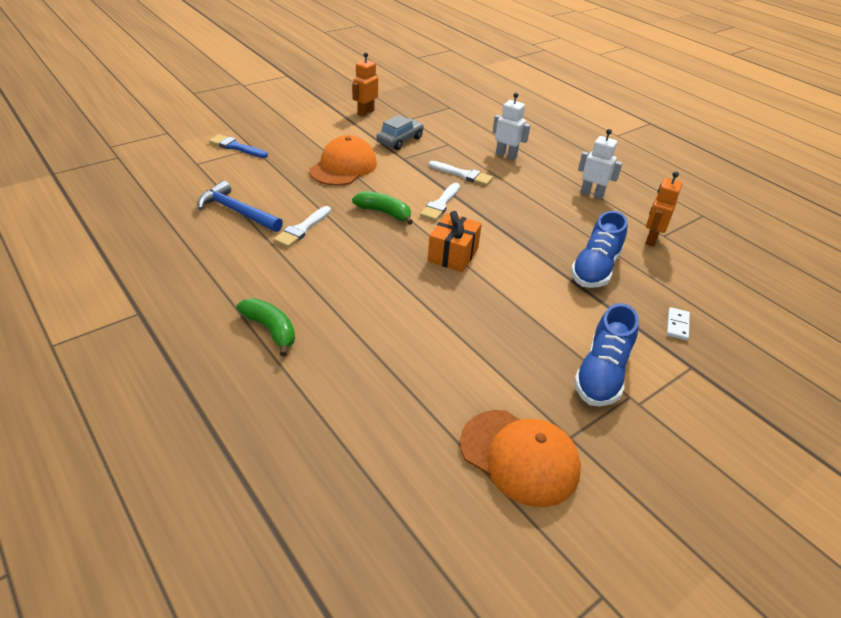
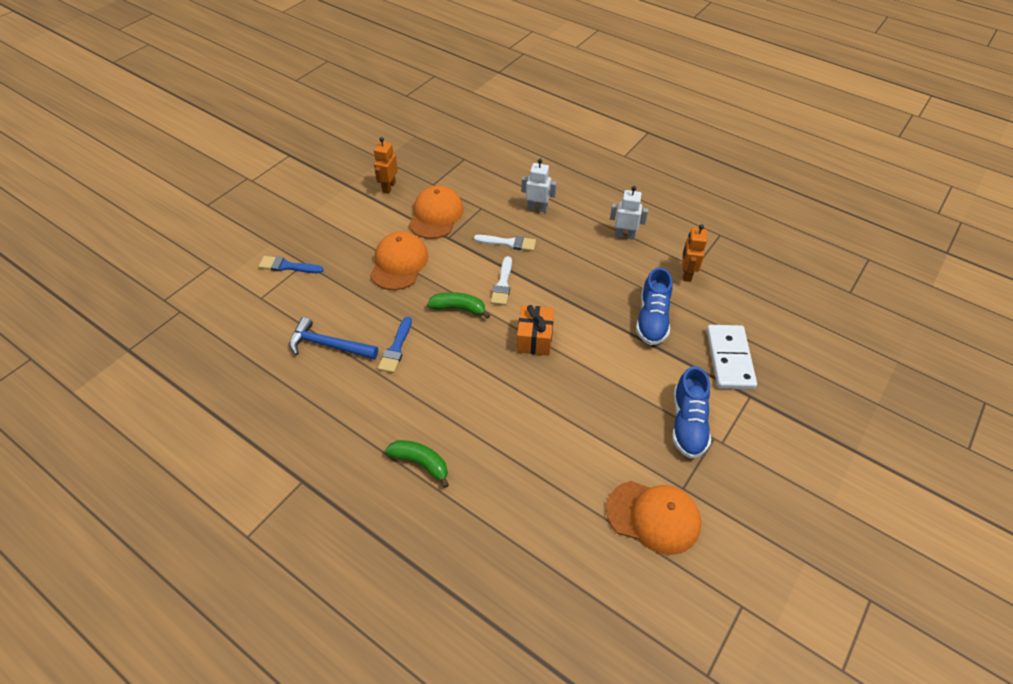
camera: 15 degrees left, 10 degrees up
white brush [273,206,331,248] -> blue brush [378,317,412,373]
grey car [376,115,424,150] -> orange cap [409,185,464,239]
white domino [667,307,690,341] -> white domino [706,325,757,390], size x2.29

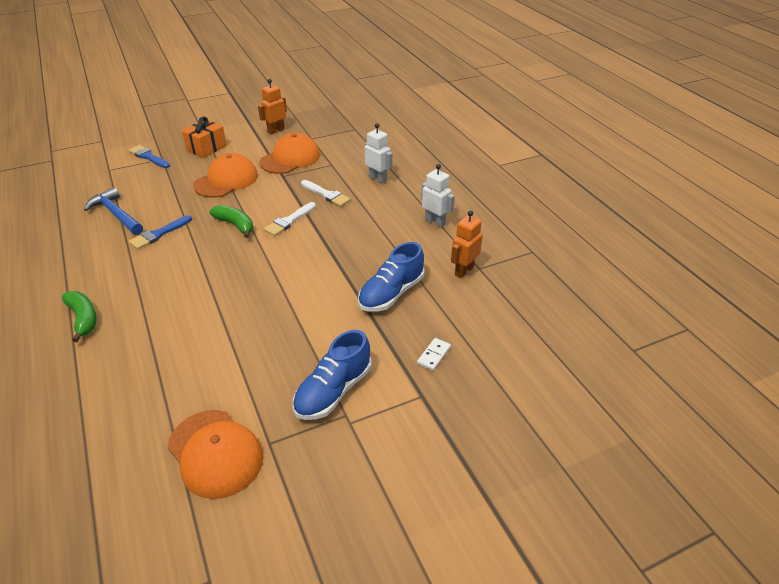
camera: 30 degrees right, 10 degrees down
orange gift [517,305,554,356] -> orange gift moved to [182,116,227,158]
white domino [706,325,757,390] -> white domino [417,338,451,371], size x0.44

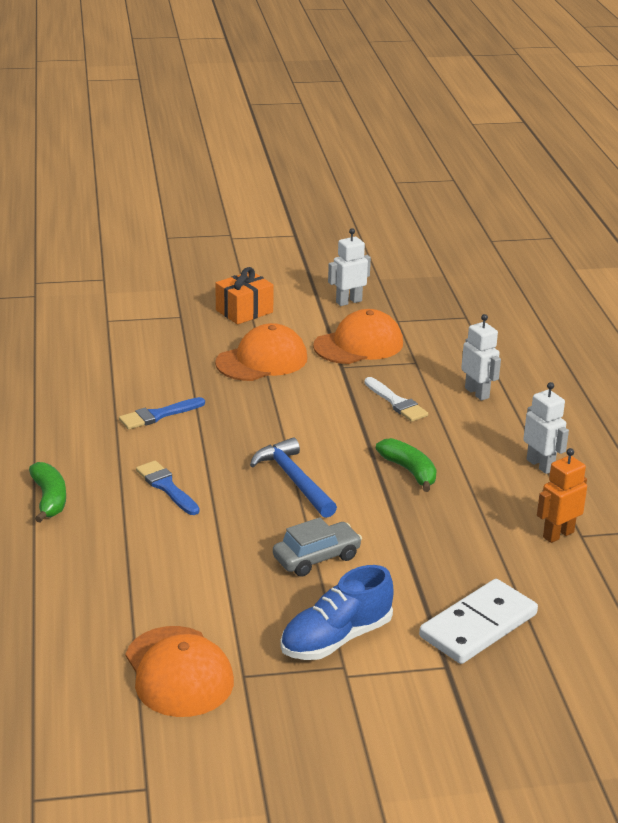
camera: 15 degrees right, 10 degrees down
blue hammer [84,187,143,235] -> blue hammer moved to [250,437,337,518]
blue brush [129,145,170,168] -> blue brush moved to [136,461,199,515]
green banana [210,205,253,238] -> green banana moved to [376,438,437,492]
orange robot [258,79,287,135] -> white robot [328,228,371,306]
white brush [264,202,316,236] -> none
blue shoe [358,242,425,312] -> none
white domino [417,338,451,371] -> white domino [419,579,538,664], size x2.29
none -> grey car [273,517,362,577]

